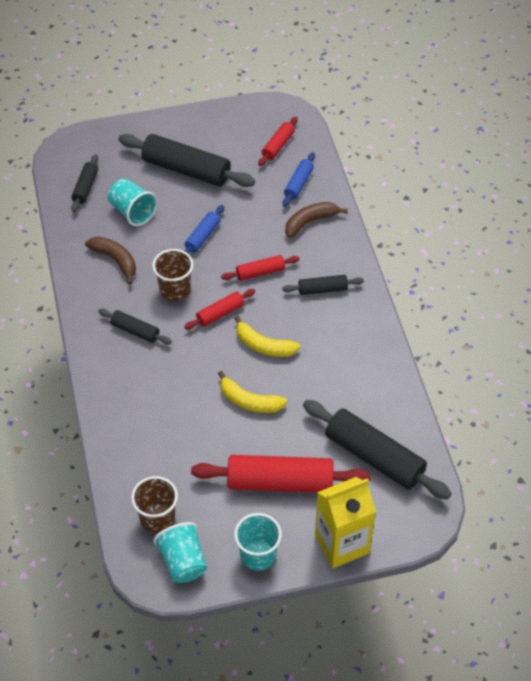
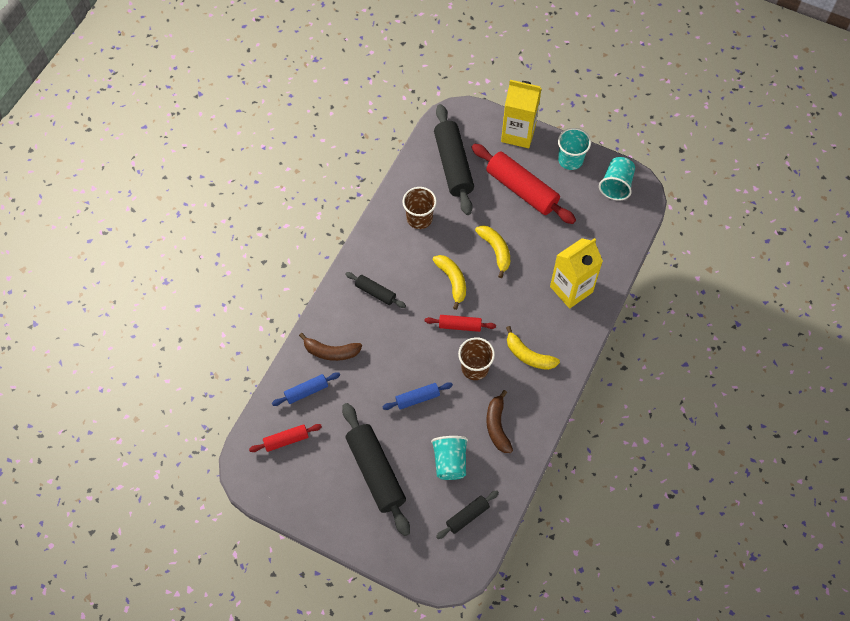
camera: 140 degrees left, 10 degrees up
black rolling pin [98,309,172,344] -> yellow banana [506,326,560,370]
brown cup [131,476,178,533] -> brown cup moved to [402,187,437,229]
red rolling pin [221,255,300,281] -> none
none -> yellow carton [550,238,603,309]

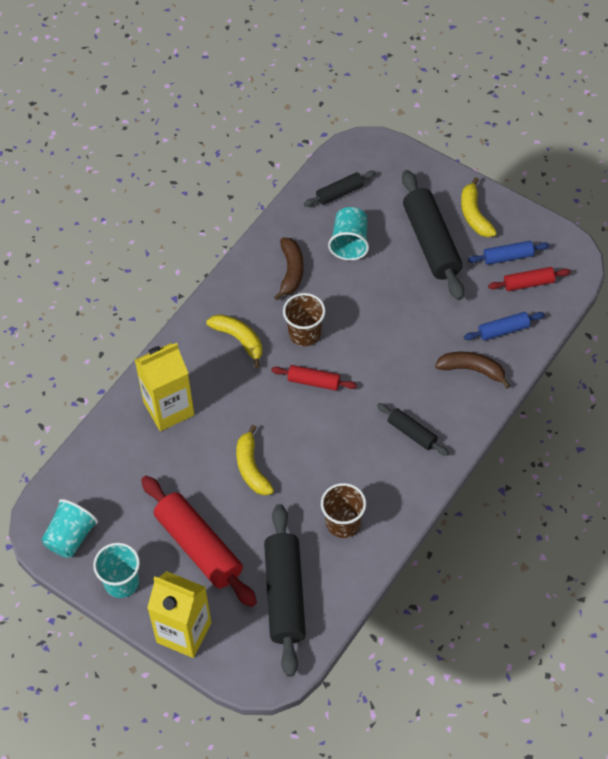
camera: 170 degrees left, 5 degrees down
blue rolling pin [383,382,453,410] -> blue rolling pin moved to [468,241,550,265]
yellow banana [433,255,466,310] -> yellow banana moved to [461,177,497,237]

